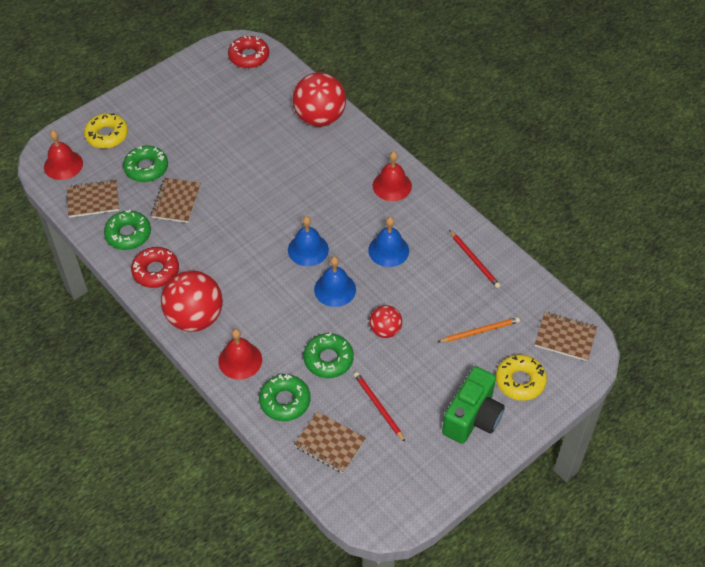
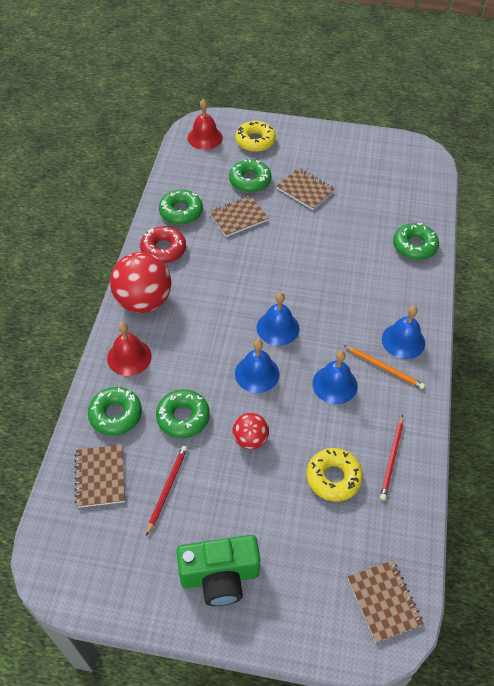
camera: 50 degrees right, 0 degrees up
brown notebook [67,180,119,218] -> brown notebook moved to [276,168,335,210]
red donut [228,36,269,68] -> none
red ball [292,72,346,127] -> green donut [393,223,439,260]
red bell [373,151,412,201] -> blue bell [382,306,425,359]
orange pencil [438,317,520,342] -> orange pencil moved to [343,345,425,389]
yellow donut [496,355,547,401] -> yellow donut moved to [306,448,363,501]

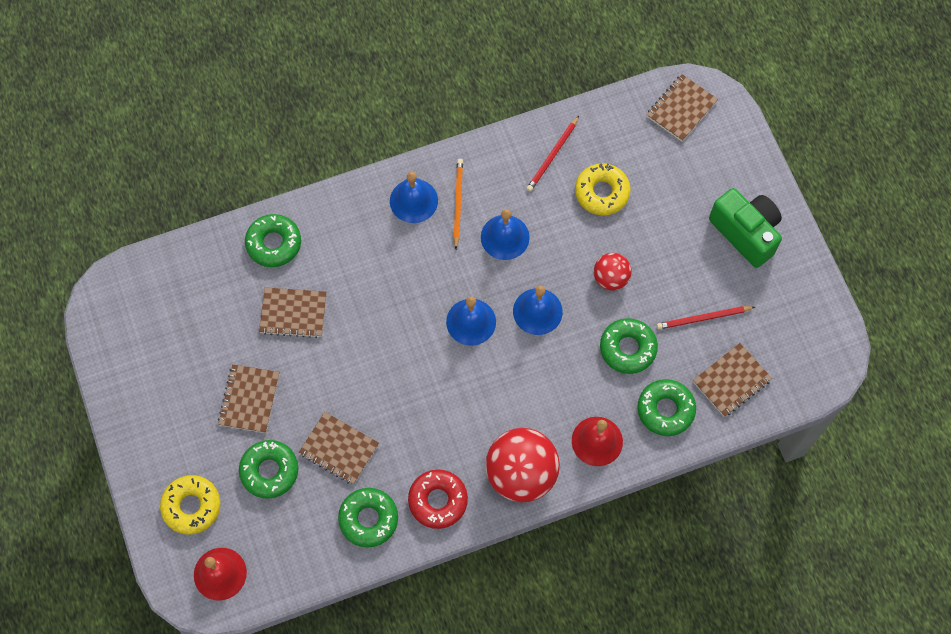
camera: 120 degrees left, 15 degrees up
red pencil [380,415,403,500] -> red pencil turned 135 degrees clockwise [526,116,579,192]
none -> brown notebook [259,287,327,338]

